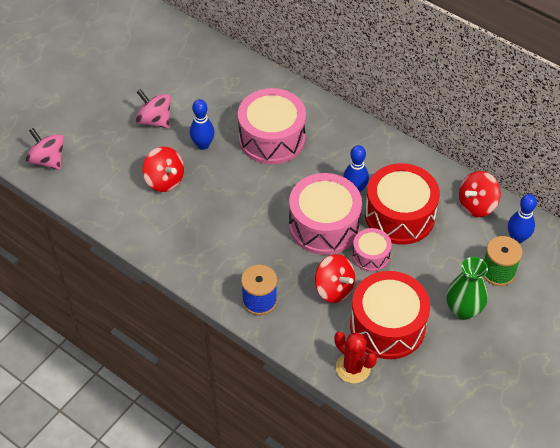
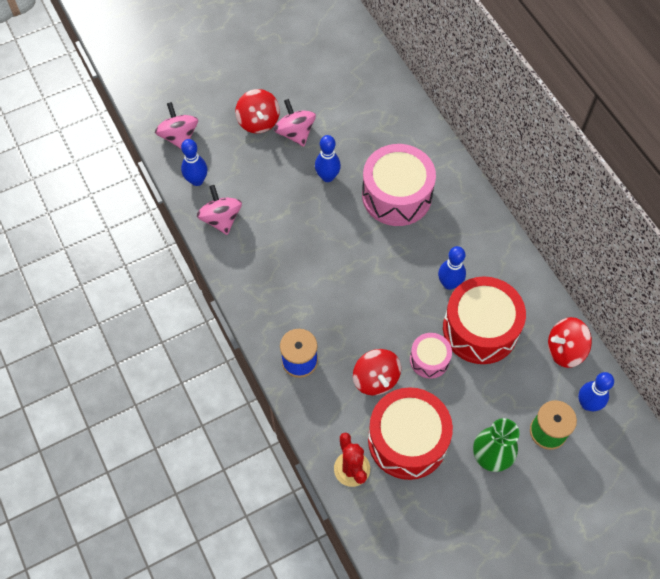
camera: 25 degrees right, 10 degrees up
red spinning top [142,147,184,192] -> red spinning top moved to [235,89,280,134]
pink drum [289,173,362,255] -> none
none -> blue bowling pin [181,139,208,186]
none -> pink spinning top [197,185,242,235]

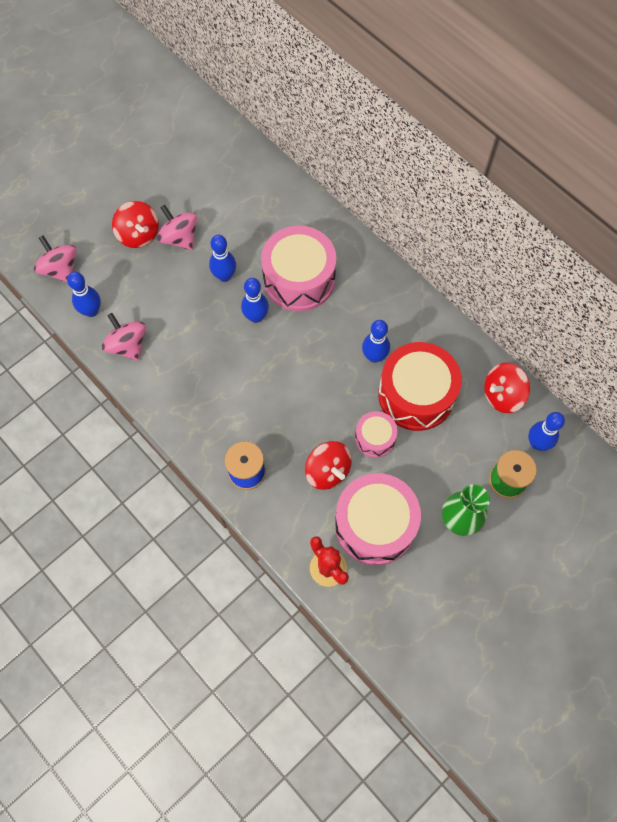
camera: 15 degrees left, 5 degrees up
red drum [368,387,453,480] -> pink drum [335,473,421,565]
none -> blue bowling pin [241,278,269,323]

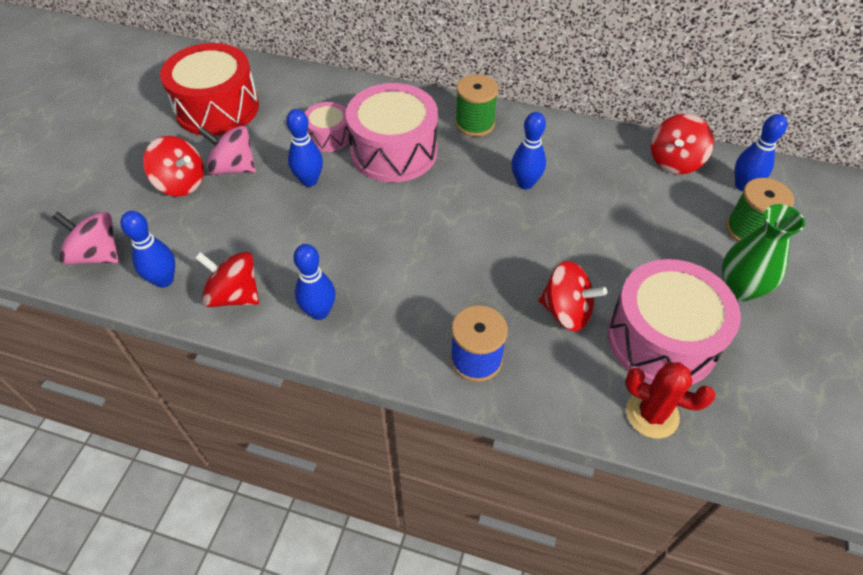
camera: 30 degrees left, 15 degrees down
pink spinning top [102,313,146,361] -> red spinning top [195,252,259,307]
blue bowling pin [241,278,269,323] -> blue bowling pin moved to [293,244,335,320]
pink drum [355,411,398,458] -> pink drum moved to [305,102,349,152]
red drum [378,342,462,431] -> red drum moved to [160,43,259,136]
none -> green spool [455,74,498,137]

